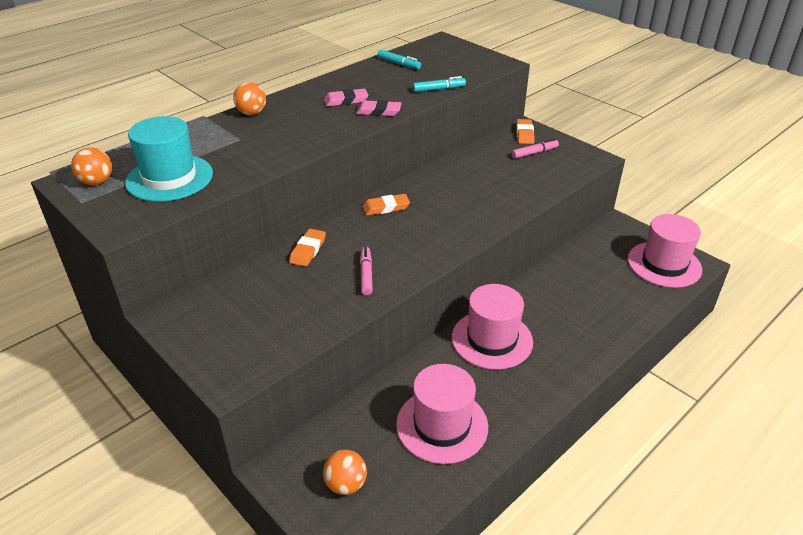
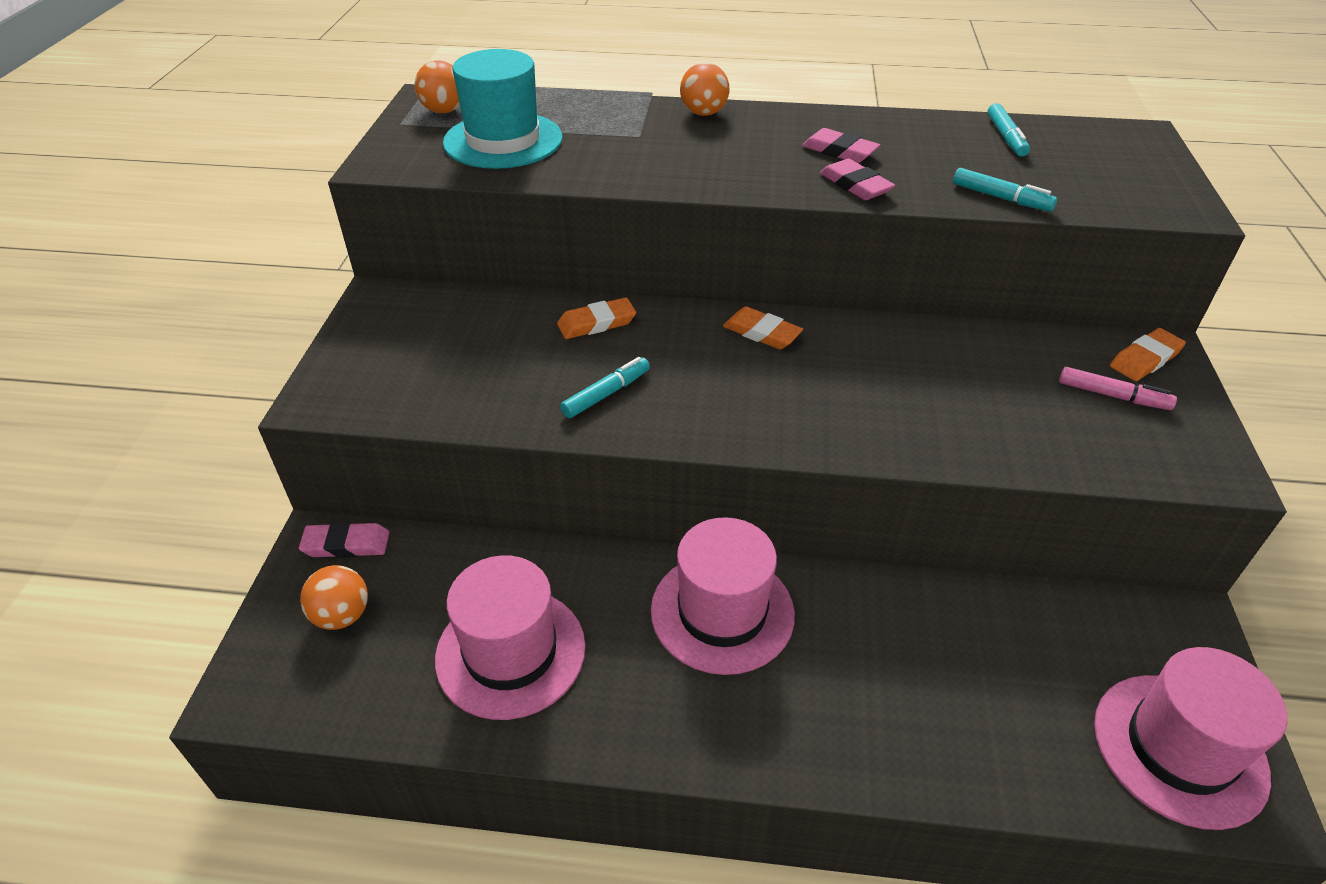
camera: 50 degrees right, 5 degrees up
pink marker [360,247,373,295] -> turquoise marker [560,357,650,418]
none -> pink eraser [299,522,389,558]

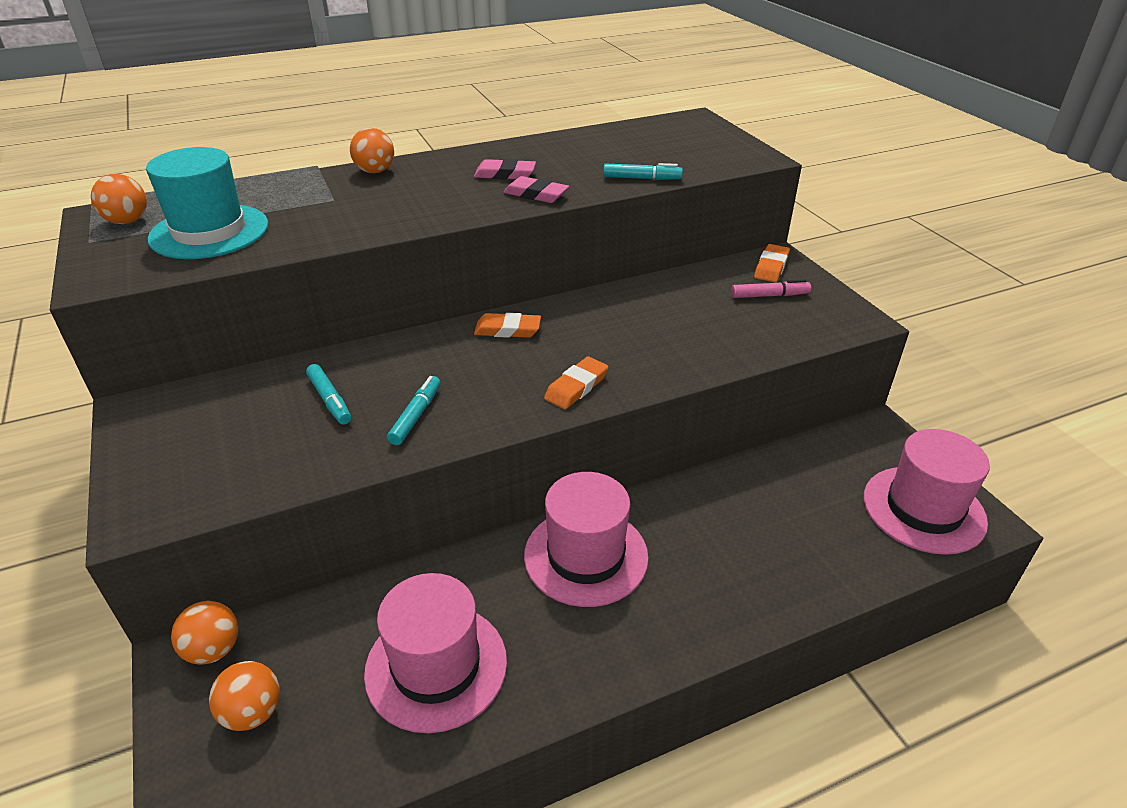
camera: 30 degrees left, 5 degrees down
pink eraser [299,522,389,558] -> orange ball [171,601,238,665]
orange eraser [557,297,636,339] -> orange eraser moved to [544,357,608,409]
turquoise marker [987,103,1030,157] -> turquoise marker moved to [306,364,351,425]

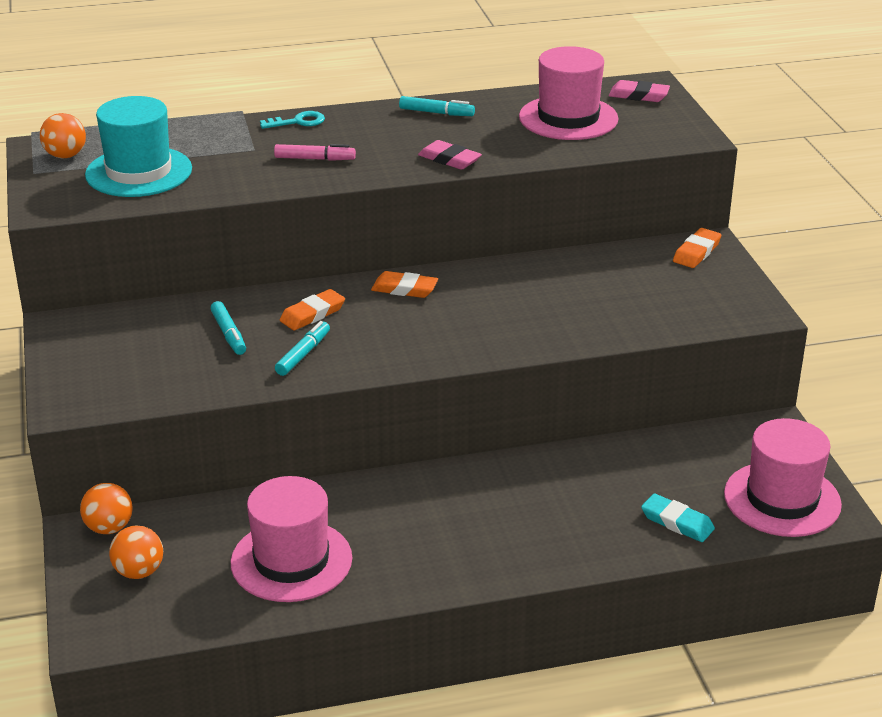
camera: 10 degrees right, 5 degrees down
orange ball [350,128,394,173] -> turquoise key [260,111,325,129]
pink eraser [474,159,536,180] -> pink eraser moved to [609,80,670,102]
pink hat [524,472,649,607] -> pink hat moved to [519,46,618,140]
orange eraser [544,357,608,409] -> orange eraser moved to [280,289,345,330]
turquoise marker [603,163,683,180] -> turquoise marker moved to [399,96,475,116]
pink marker [731,279,811,298] -> pink marker moved to [274,144,356,161]
none -> turquoise eraser [641,494,715,542]

